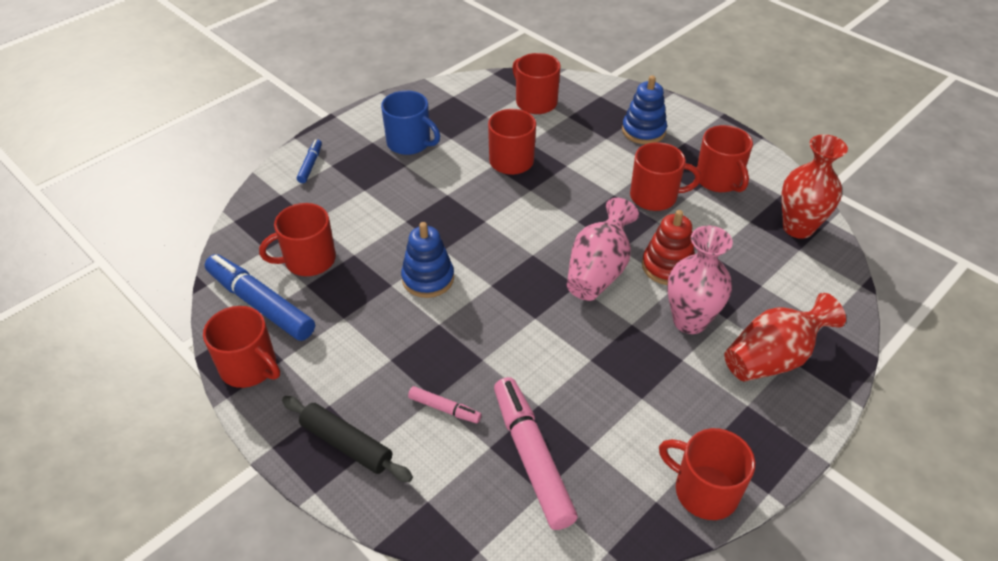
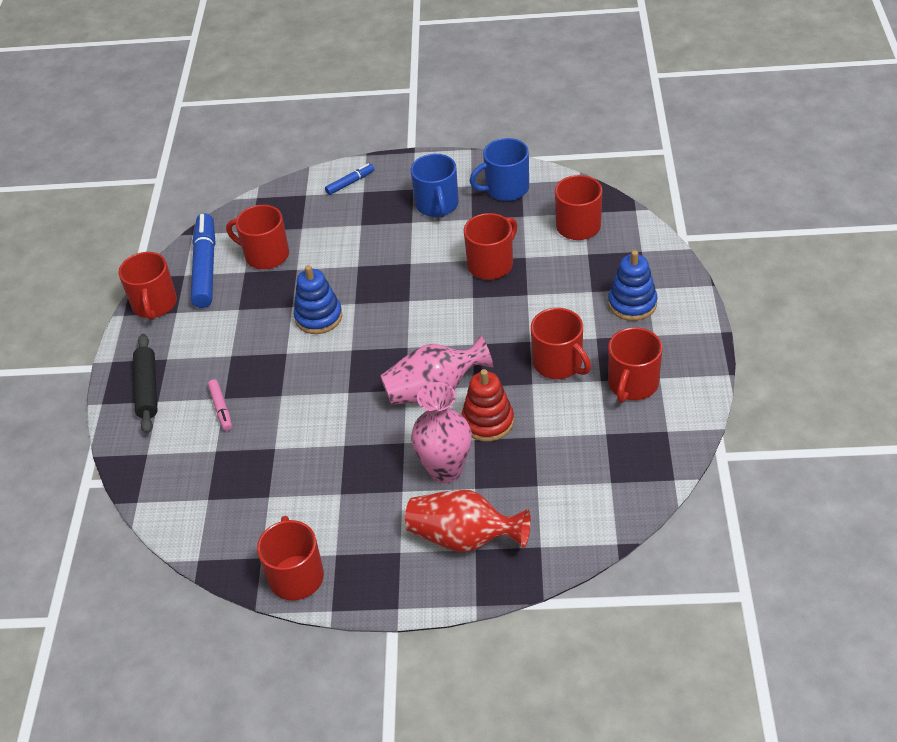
camera: 50 degrees right, 0 degrees up
pink marker [494,377,578,530] -> none
red vase [781,134,848,239] -> none
none -> blue mug [470,138,529,201]

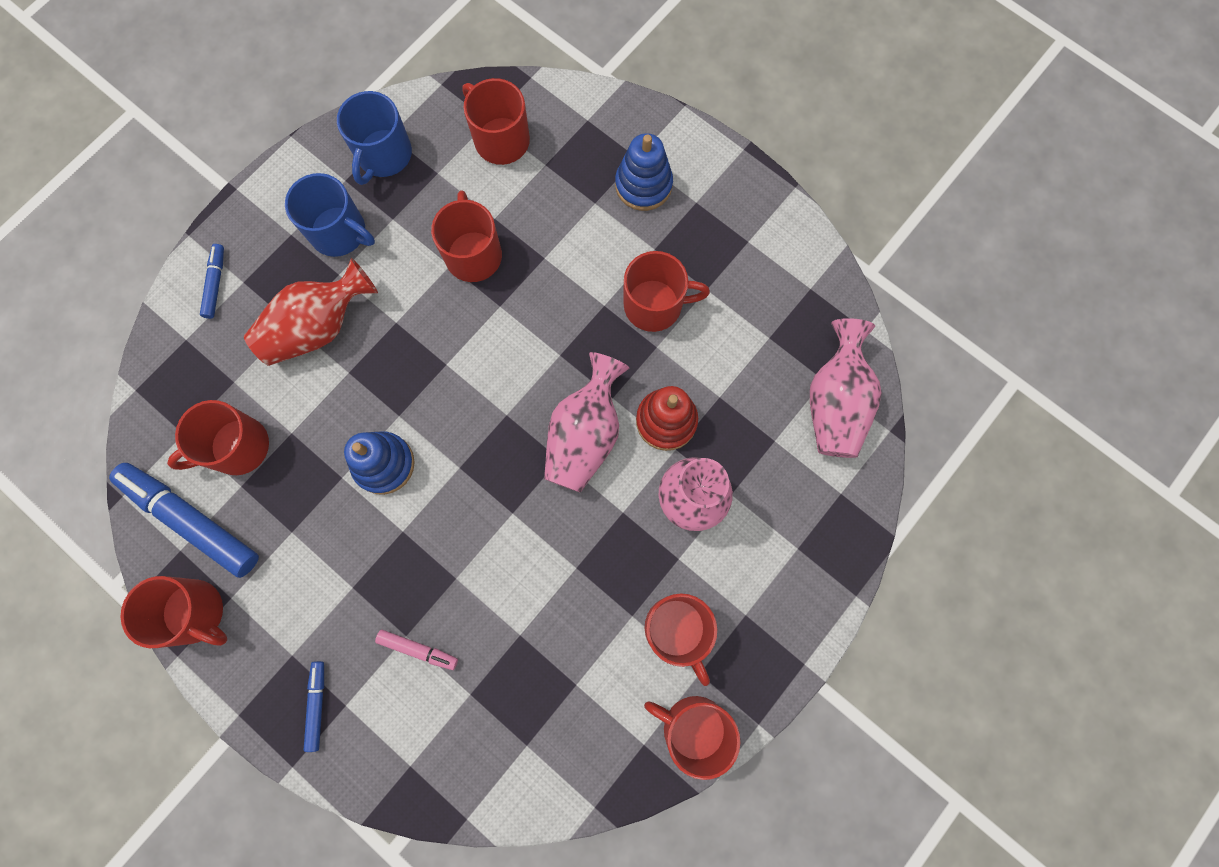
camera: 55 degrees left, 30 degrees up
black rolling pin [133,334,158,434] -> blue marker [304,661,324,752]
red vase [405,490,531,553] -> red vase moved to [244,258,378,366]
red mug [608,327,662,403] -> red mug moved to [645,593,717,686]
none -> pink vase [810,318,882,458]

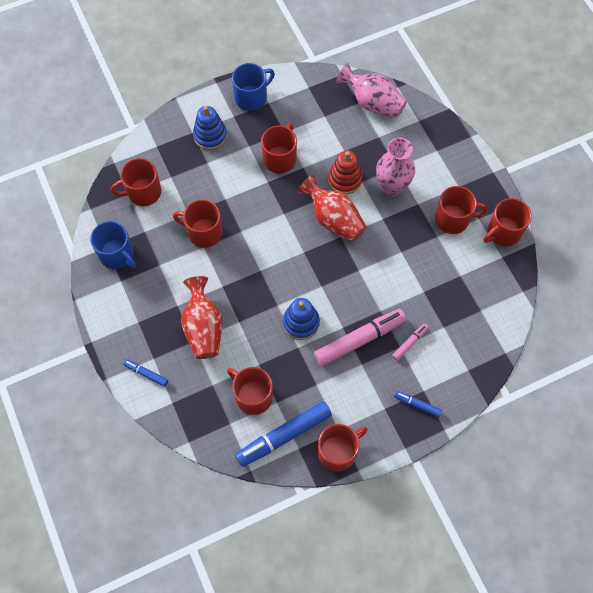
camera: 65 degrees left, 10 degrees down
red mug [167,400,269,475] -> red mug turned 135 degrees clockwise [227,367,273,415]
blue mug [285,173,375,257] -> blue mug moved to [232,63,275,111]
pink vase [544,352,629,493] -> red vase [297,175,367,242]
none -> pink marker [314,309,406,367]

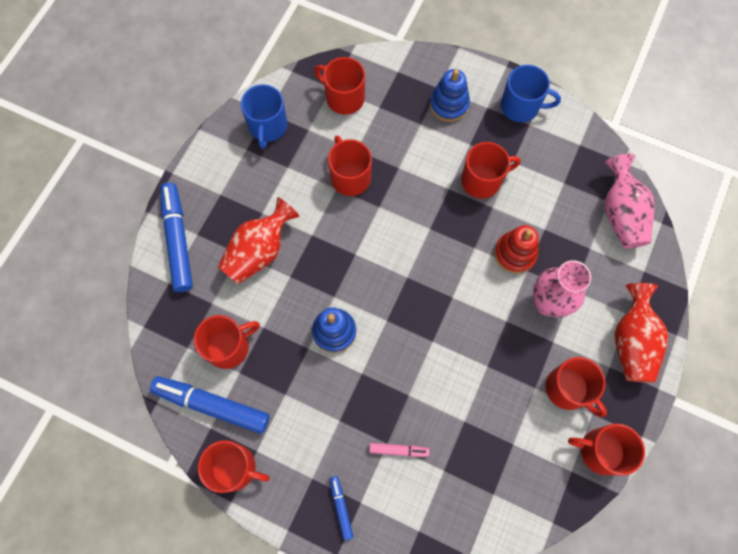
camera: 50 degrees right, 5 degrees up
blue marker [123,359,168,387] -> blue marker [160,183,193,292], size x2.07
red mug [227,367,273,415] -> red mug turned 60 degrees clockwise [194,315,260,369]
red vase [297,175,367,242] -> red vase moved to [615,283,668,383]
pink marker [314,309,406,367] -> none

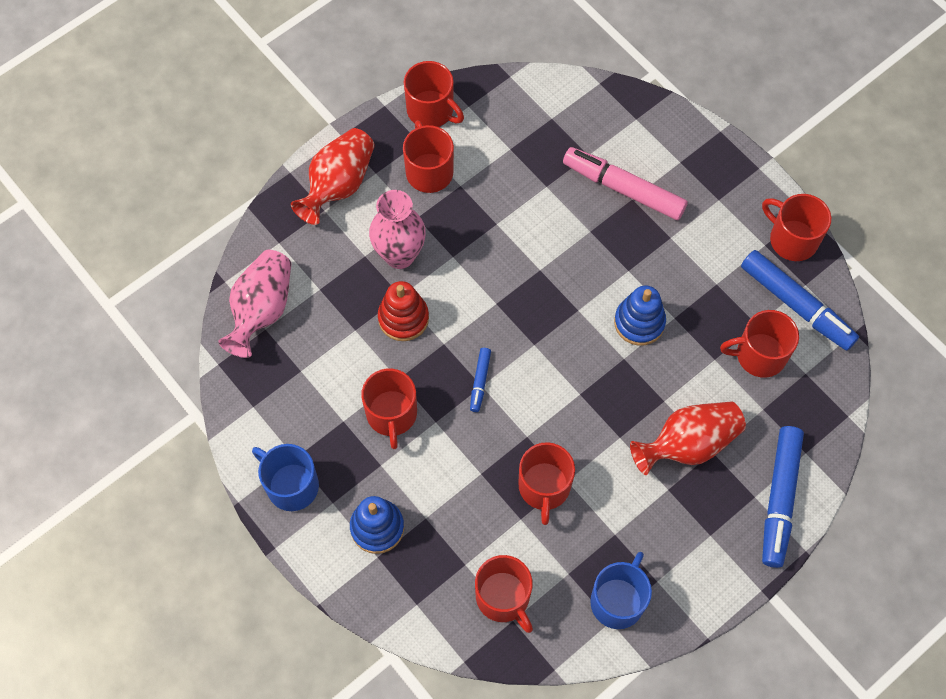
camera: 155 degrees left, 5 degrees down
blue marker [329,476,353,541] -> blue marker moved to [470,348,491,412]
pink marker [369,443,430,457] -> pink marker [563,147,688,220], size x2.07
red mug [461,142,521,199] -> red mug turned 105 degrees counterclockwise [361,368,417,449]

